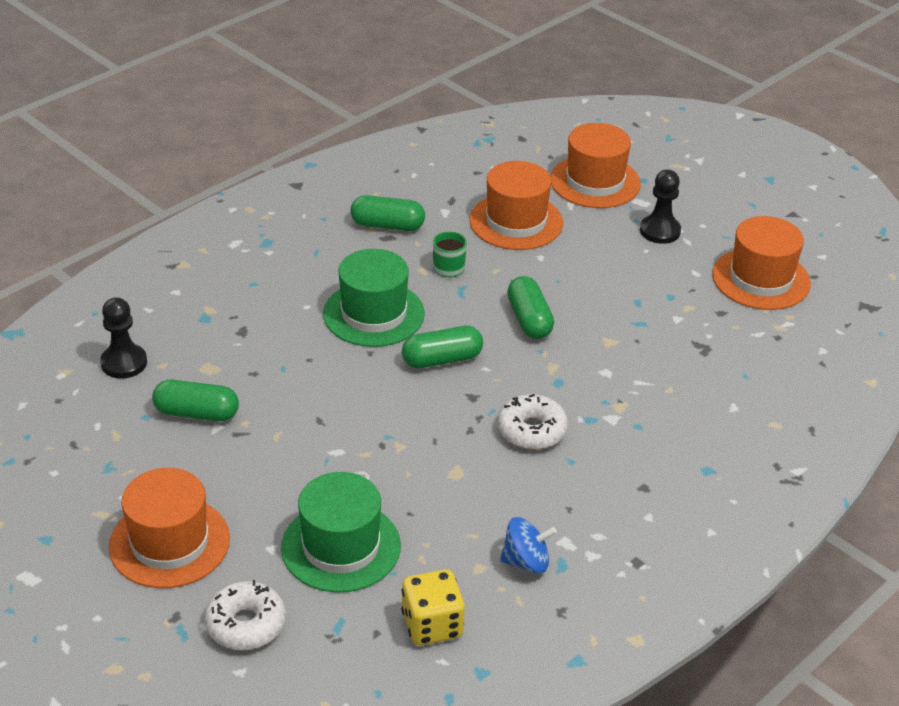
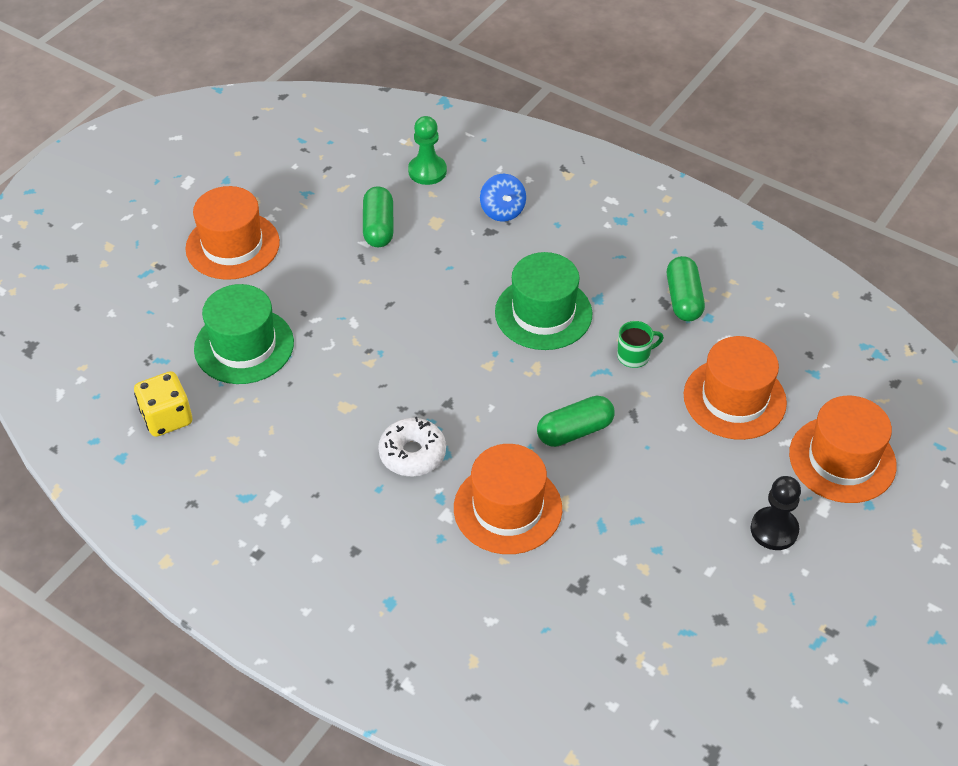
camera: 80 degrees right, 10 degrees up
black pawn [100,297,147,379] -> green pawn [408,116,447,185]
white donut [204,580,286,650] -> none
green capsule [402,326,483,368] -> none
blue spinning top [500,517,557,573] -> blue spinning top moved to [480,174,526,222]
orange hat [712,216,811,310] -> orange hat moved to [454,444,562,554]

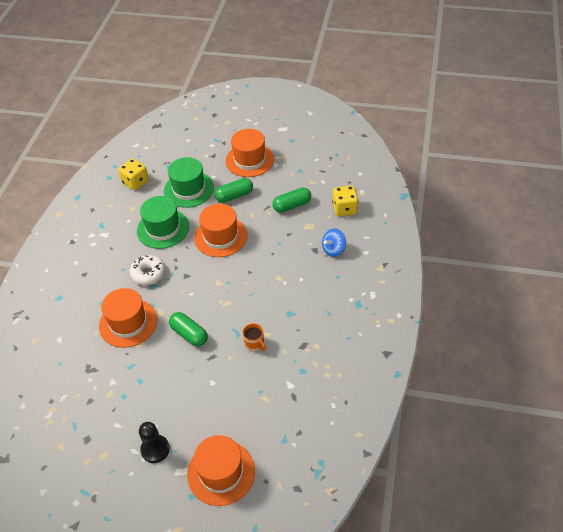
camera: 70 degrees right, 0 degrees up
green pawn [408,116,447,185] -> yellow dice [332,186,358,216]
green hat [495,252,592,350] -> green hat moved to [137,196,189,249]
green mug [617,321,664,368] -> orange mug [243,323,266,351]
green capsule [667,256,705,321] -> green capsule moved to [215,178,253,203]
orange hat [684,336,787,440] -> orange hat moved to [194,204,248,257]

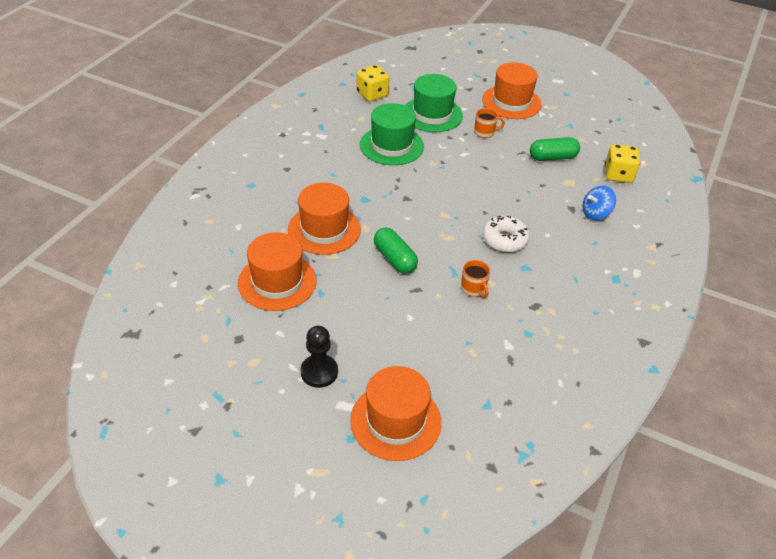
camera: 10 degrees right, 5 degrees down
white donut [130,255,165,285] -> white donut moved to [482,215,530,252]
orange hat [194,204,248,257] -> orange hat moved to [238,232,317,311]
green capsule [215,178,253,203] -> orange mug [474,108,505,138]

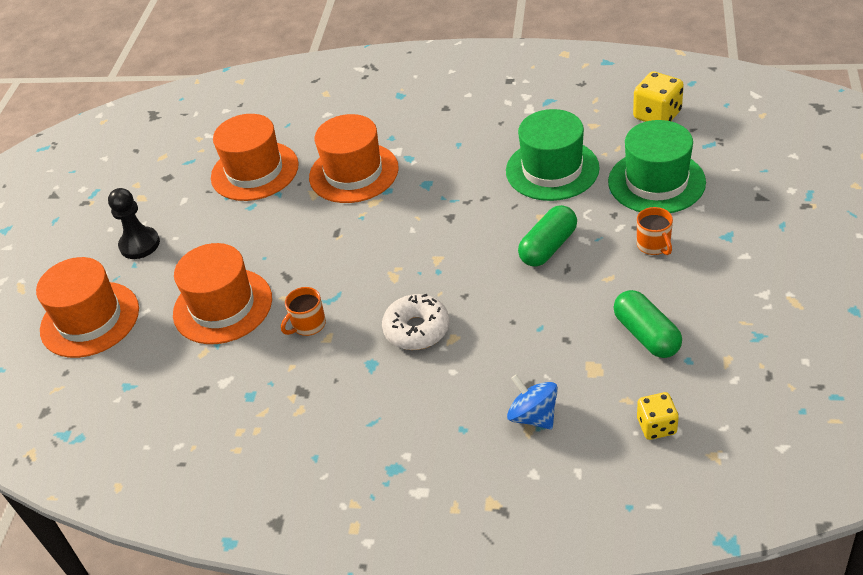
camera: 80 degrees right, 0 degrees up
green capsule [374,228,418,274] -> green capsule moved to [518,205,577,266]
orange hat [482,62,542,119] -> orange hat moved to [173,243,272,344]
yellow dice [605,144,640,183] -> yellow dice [637,392,679,440], size x0.66

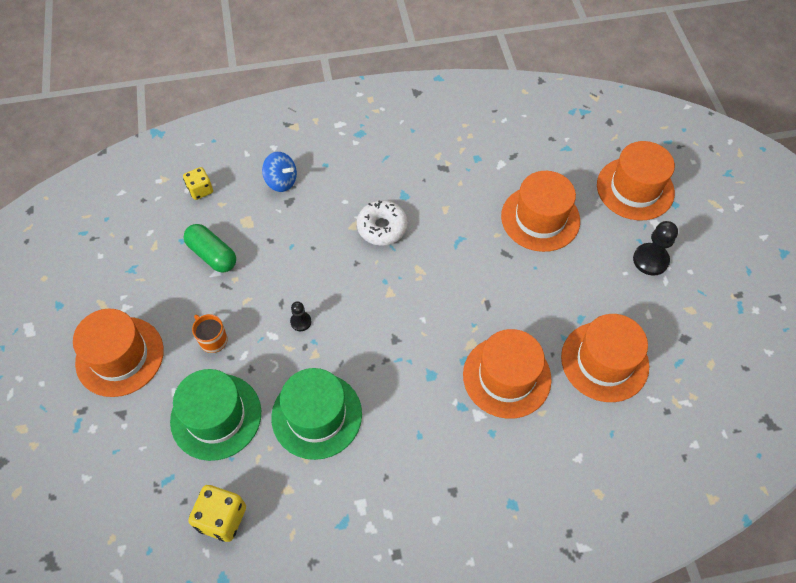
camera: 155 degrees right, 15 degrees up
orange mug [281,287,326,336] -> none
green capsule [518,205,577,266] -> black pawn [290,301,311,331]
none -> orange hat [73,309,164,397]

